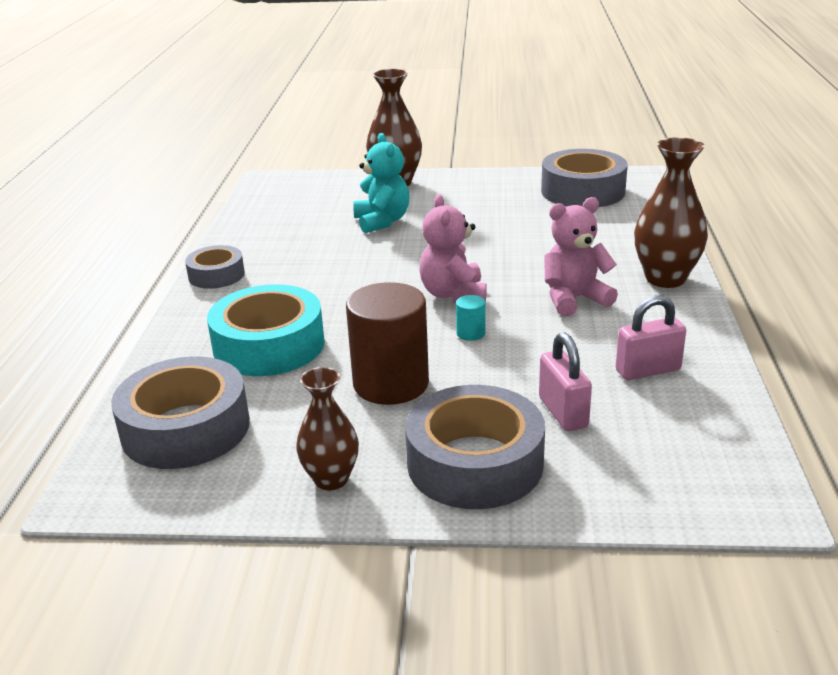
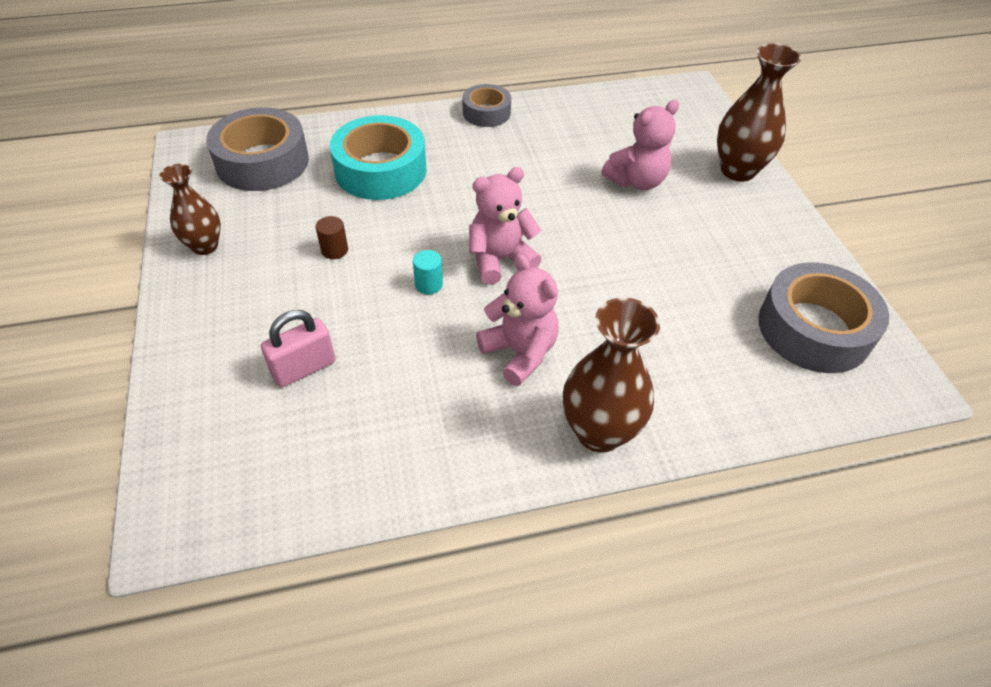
camera: 70 degrees right, 20 degrees up
brown cylinder [346,282,429,405] -> brown cylinder [316,216,348,259], size x0.41
turquoise teddy bear [353,133,410,233] -> pink teddy bear [601,100,679,190]
grey tape [405,385,545,509] -> none
pink padlock [616,296,686,380] -> none

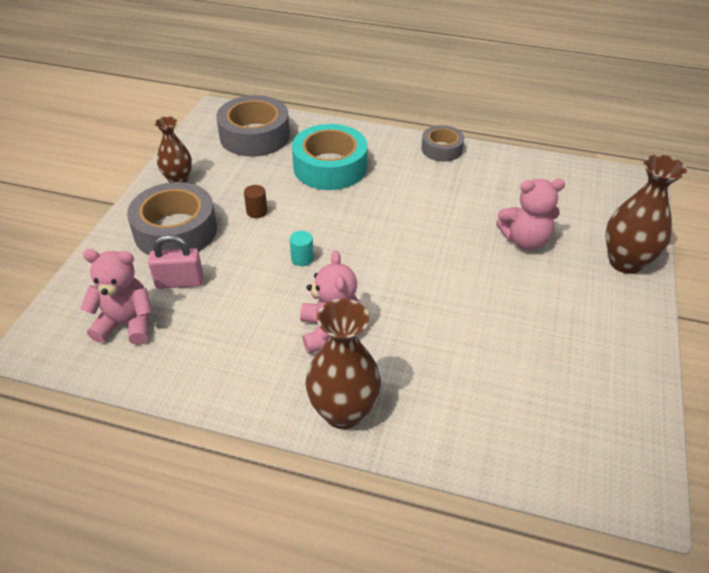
camera: 30 degrees right, 5 degrees down
pink teddy bear [469,167,542,285] -> pink teddy bear moved to [81,249,152,345]
grey tape [758,263,889,373] -> grey tape moved to [127,182,217,255]

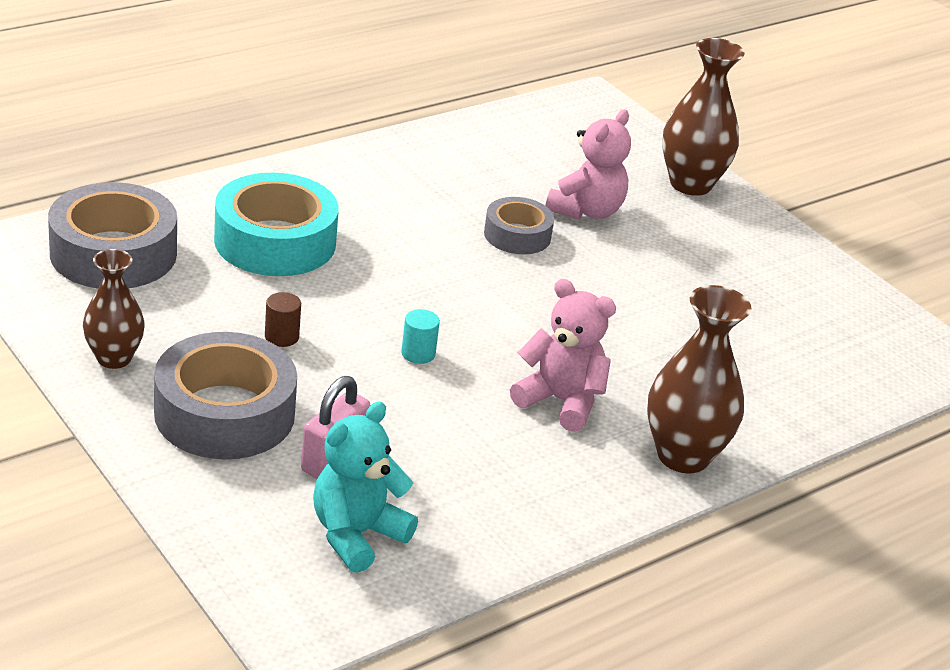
camera: 55 degrees left, 10 degrees down
pink teddy bear [81,249,152,345] -> turquoise teddy bear [313,402,418,573]
grey tape [421,125,464,162] -> grey tape moved to [484,197,554,254]

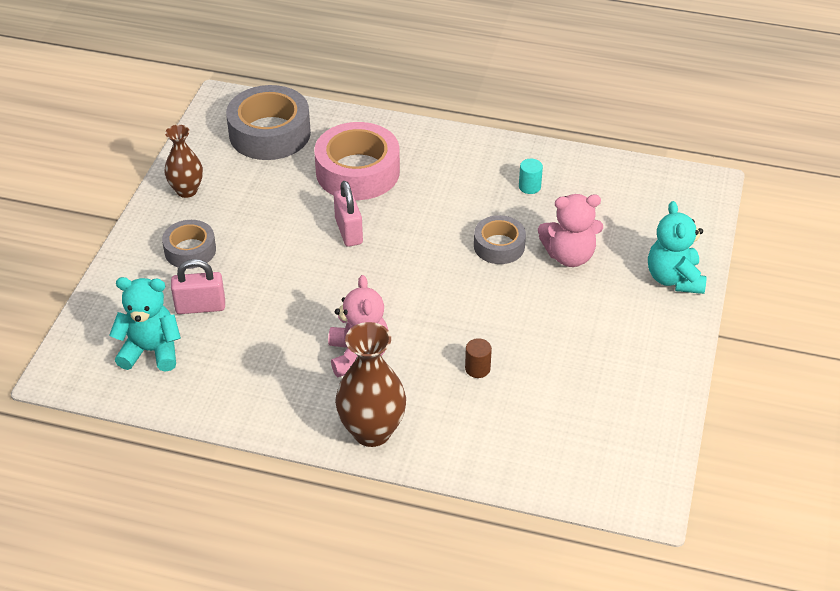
camera: 55 degrees right, 10 degrees up
grey tape [154,332,297,459] -> grey tape [162,220,216,269], size x0.58
turquoise tape [214,173,339,276] -> pink tape [314,122,400,200]
brown cylinder [265,292,301,347] -> brown cylinder moved to [465,338,492,378]
turquoise cylinder [401,309,440,364] -> turquoise cylinder moved to [519,159,543,194]
brown vase [662,38,745,196] -> turquoise teddy bear [648,201,707,294]
none -> pink padlock [334,181,363,247]

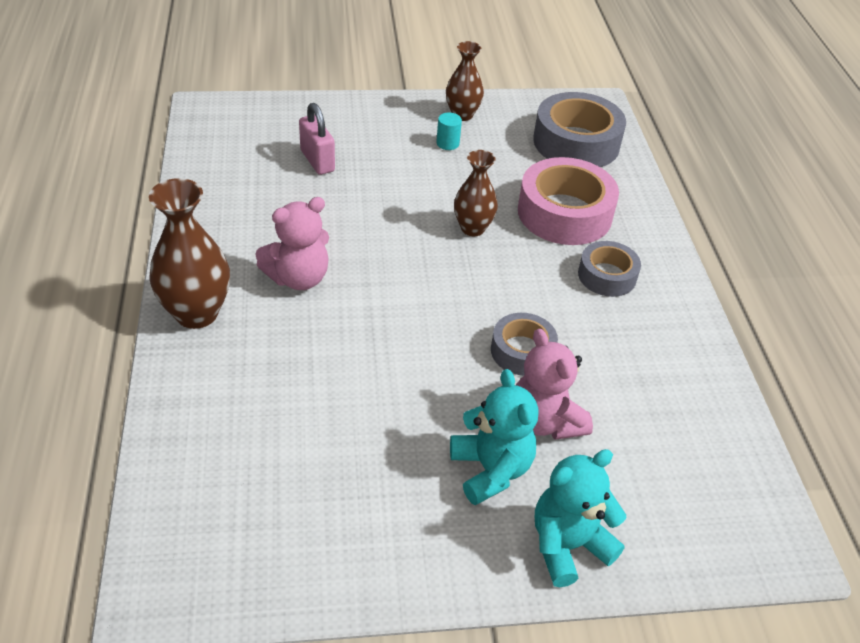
camera: 65 degrees right, 0 degrees up
turquoise teddy bear [109,277,181,372] -> turquoise teddy bear moved to [450,369,538,505]
grey tape [162,220,216,269] -> grey tape moved to [578,241,641,297]
pink padlock [334,181,363,247] -> brown vase [454,150,498,236]
brown cylinder [465,338,492,378] -> none
turquoise cylinder [519,159,543,194] -> turquoise cylinder moved to [436,113,462,150]

